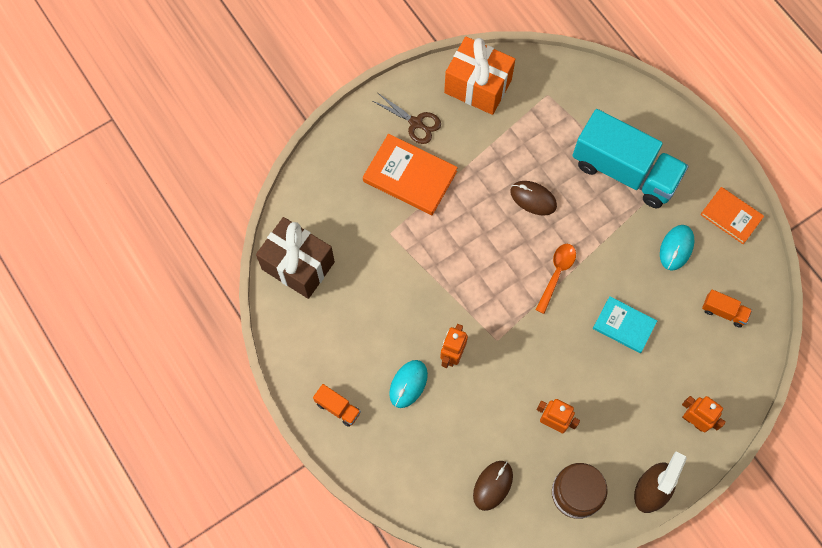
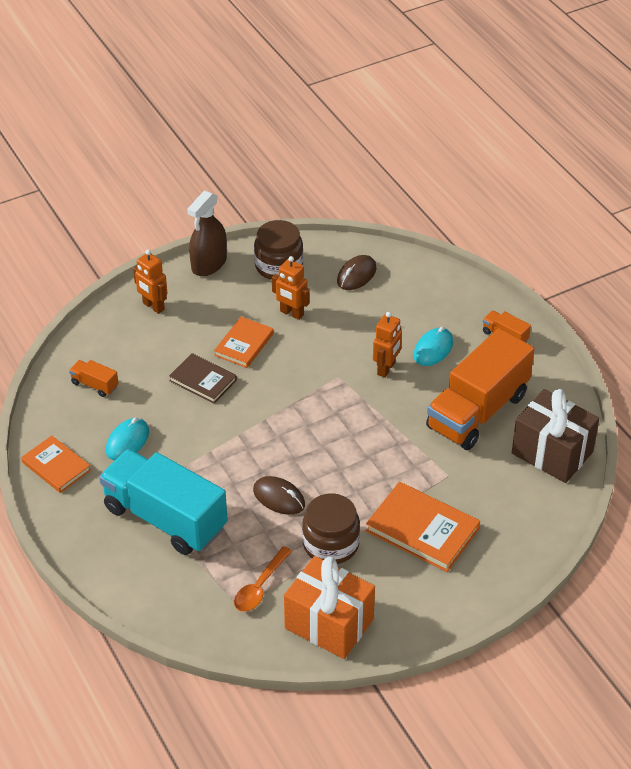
camera: 175 degrees left, 25 degrees down
brown scissors [373,93,441,144] -> none
orange spoon [536,244,576,314] -> orange spoon moved to [234,546,292,612]
turquoise book [593,296,657,353] -> brown book [169,353,237,404]
none -> orange book [214,317,274,368]
none -> brown jar [302,493,360,564]
none -> orange truck [426,328,534,450]

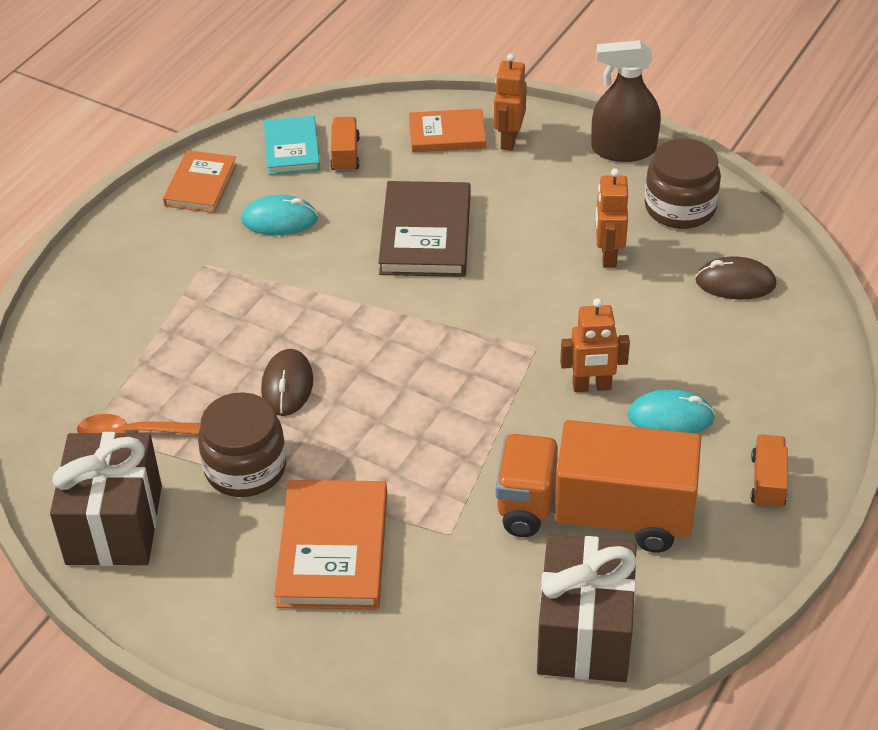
camera: 60 degrees right, 0 degrees up
turquoise truck [99,449,228,555] -> none
brown book [169,353,237,404] -> brown book [378,181,470,277], size x1.55
orange book [214,317,274,368] -> orange book moved to [409,109,486,152]
orange gift [284,556,375,659] -> brown gift [50,432,162,566]
none -> turquoise book [264,116,320,175]

